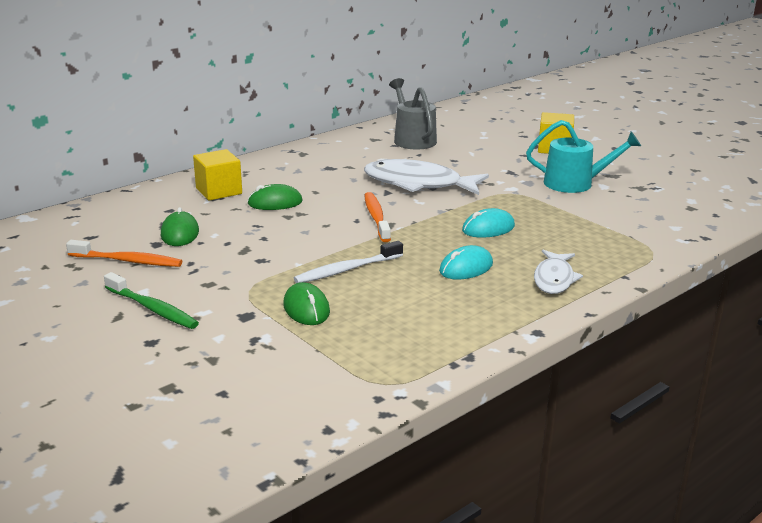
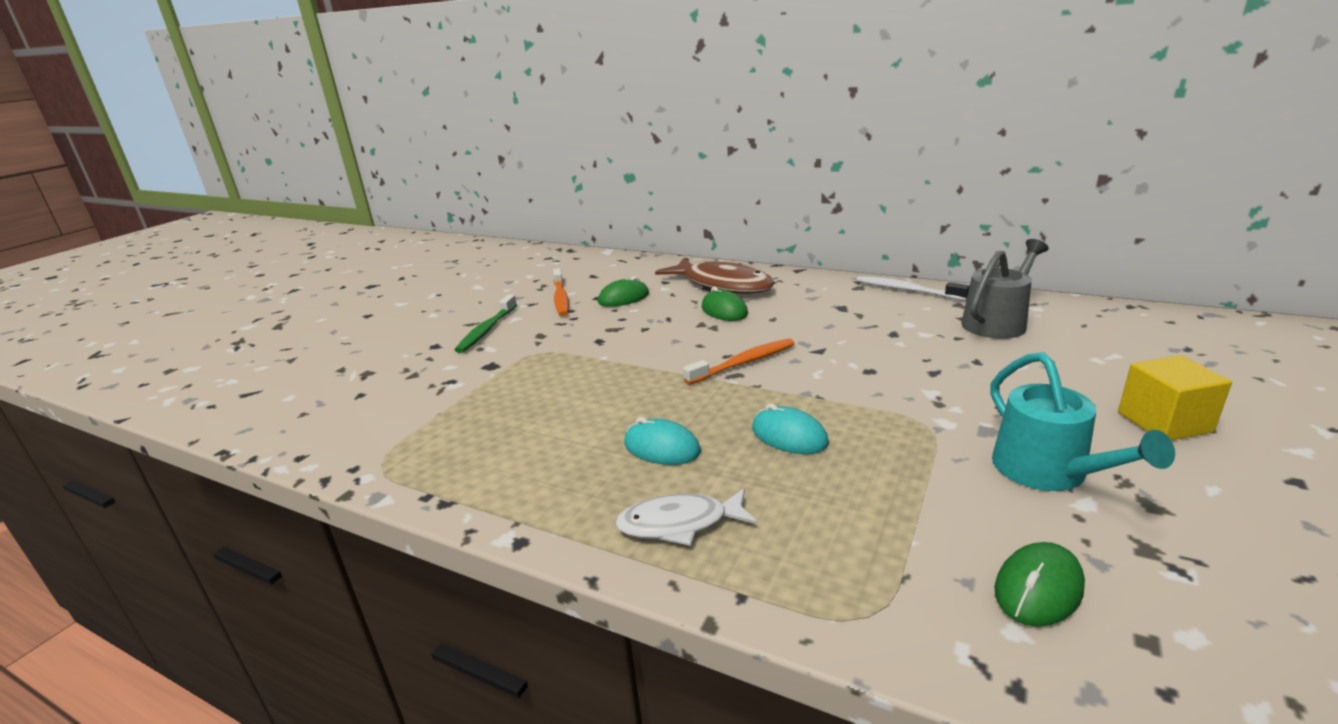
camera: 70 degrees right, 0 degrees up
yellow cube [193,149,242,201] -> brown fish [655,257,775,294]
green mouse [283,282,330,325] -> green mouse moved to [995,542,1085,627]
white toothbrush [294,241,403,283] -> white toothbrush moved to [857,276,970,301]
white fish [364,159,489,195] -> none

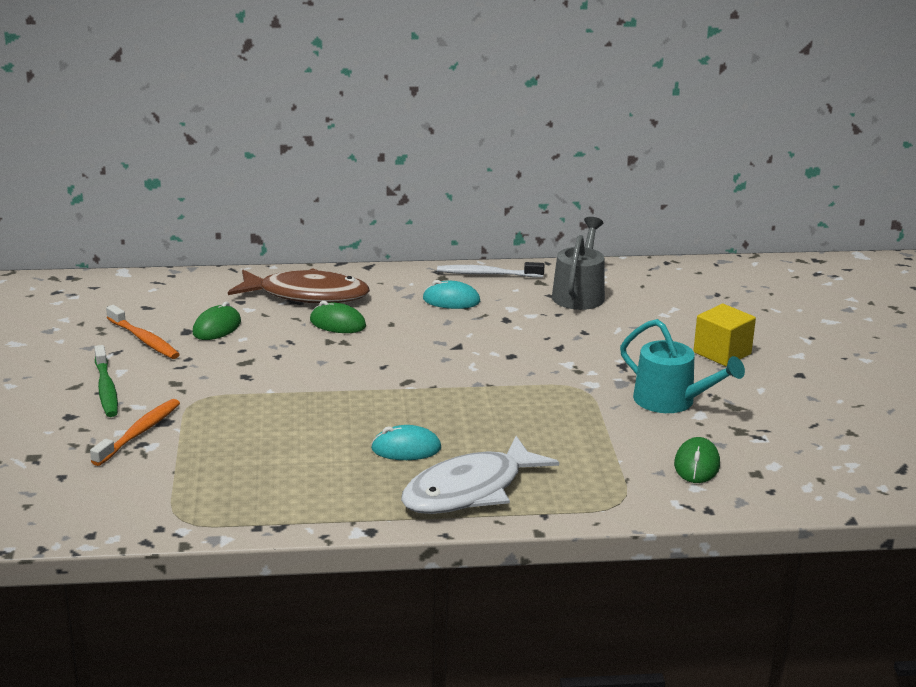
camera: 35 degrees left, 0 degrees up
white fish [615,489,757,546] -> white fish [401,436,559,514], size x1.68
orange toothbrush [683,338,795,385] -> orange toothbrush moved to [90,399,180,466]
turquoise mouse [752,403,829,454] -> turquoise mouse moved to [423,280,480,309]

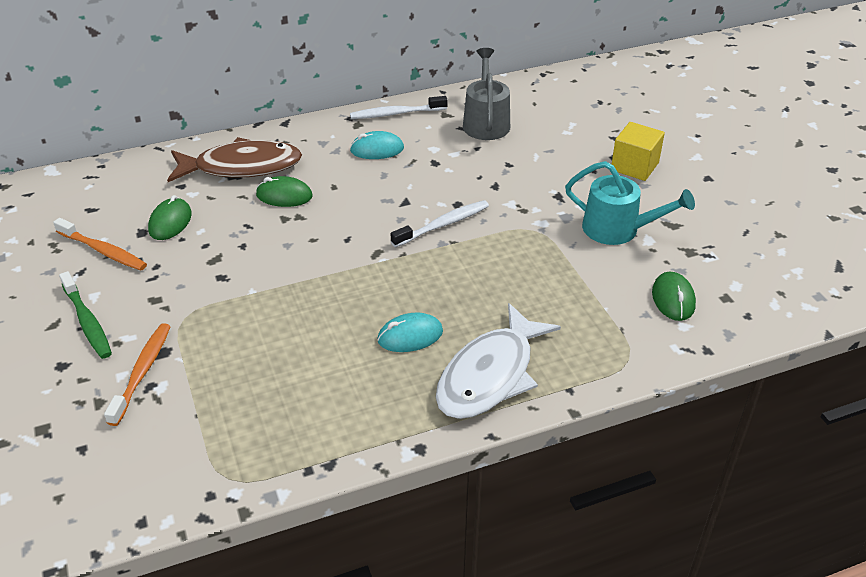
camera: 15 degrees left, 15 degrees up
none -> white toothbrush [391,200,489,247]

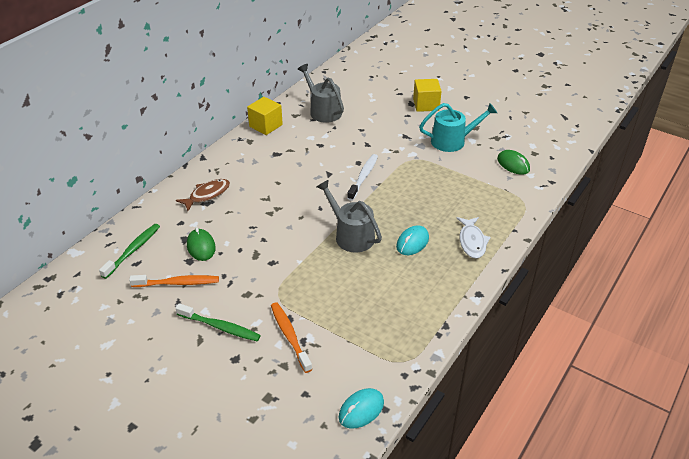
camera: 35 degrees left, 0 degrees up
brown fish [167,137,302,182] -> brown fish [176,179,230,211], size x0.59
green mouse [256,176,312,207] -> none
white toothbrush [350,96,448,119] -> yellow cube [247,97,283,135]
turquoise mouse [350,131,404,159] -> turquoise mouse moved to [339,388,384,429]
white fish [436,303,561,419] -> white fish [457,217,491,258], size x0.59
none -> green toothbrush [99,224,160,279]
none -> grey watering can [317,180,382,253]

